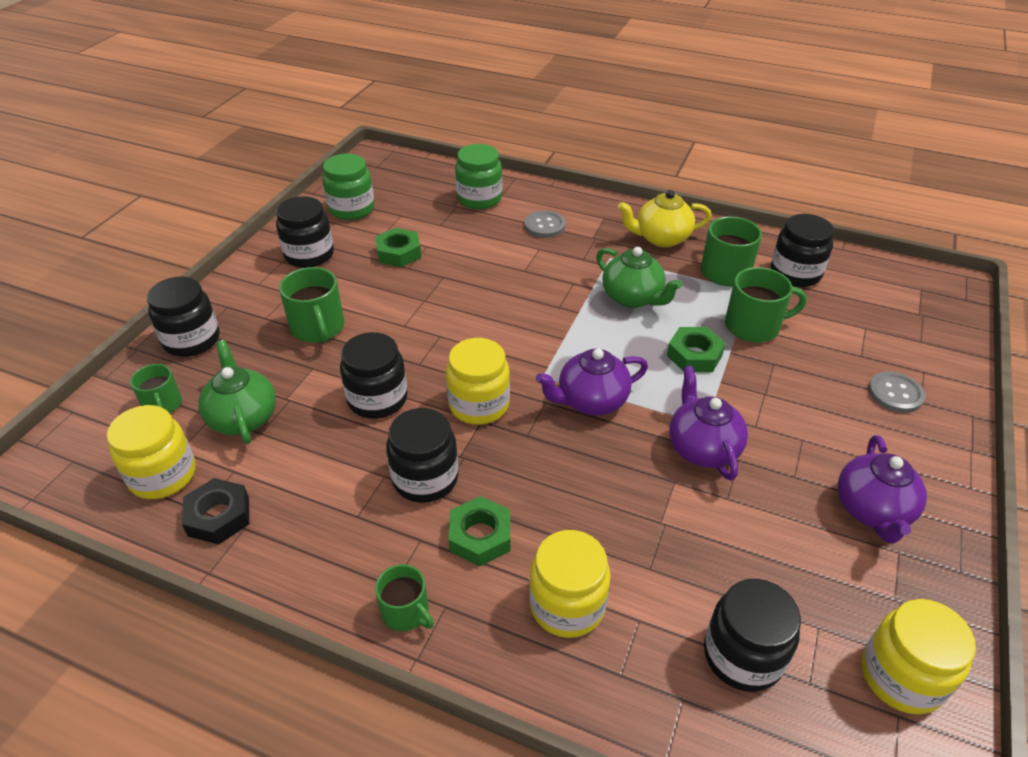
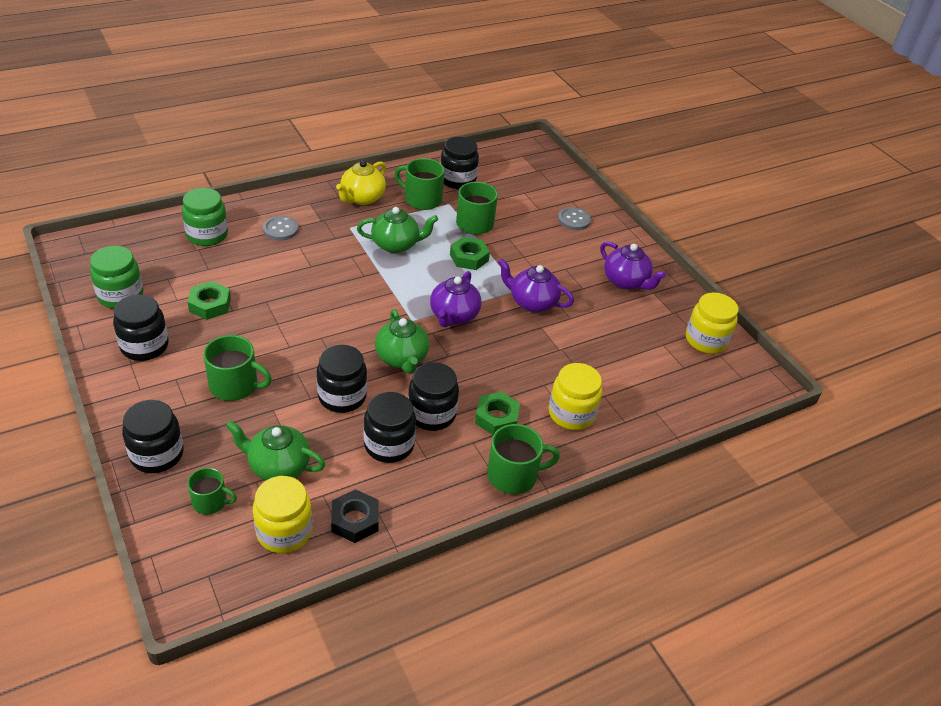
camera: 55 degrees left, 0 degrees up
green mug [375,564,434,631] -> green mug [487,424,560,494], size x1.58
yellow jar [446,338,510,425] -> green teapot [375,309,429,374]
black jar [704,579,801,692] -> black jar moved to [364,392,416,463]

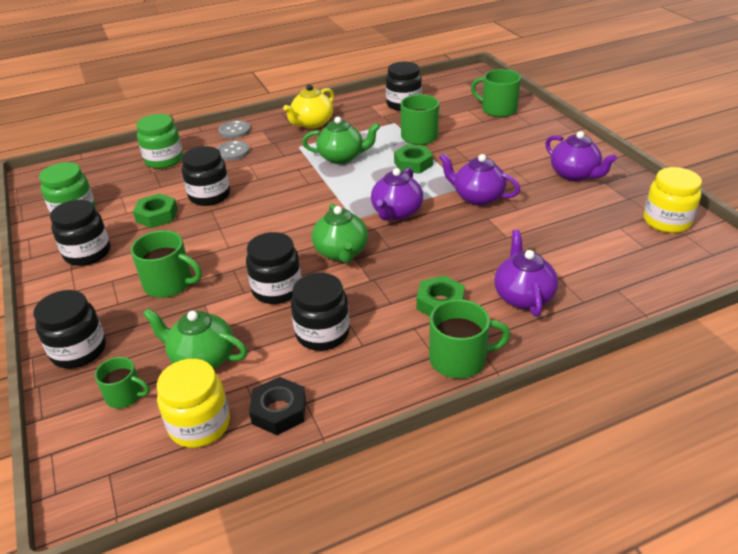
camera: 10 degrees right, 5 degrees down
green mug [395,158,445,210] -> green mug moved to [471,69,521,117]
black jar [408,362,459,431] -> black jar moved to [182,146,230,206]
yellow jar [549,363,602,430] -> purple teapot [494,230,558,317]
grey button [558,207,591,230] -> grey button moved to [218,120,251,139]

